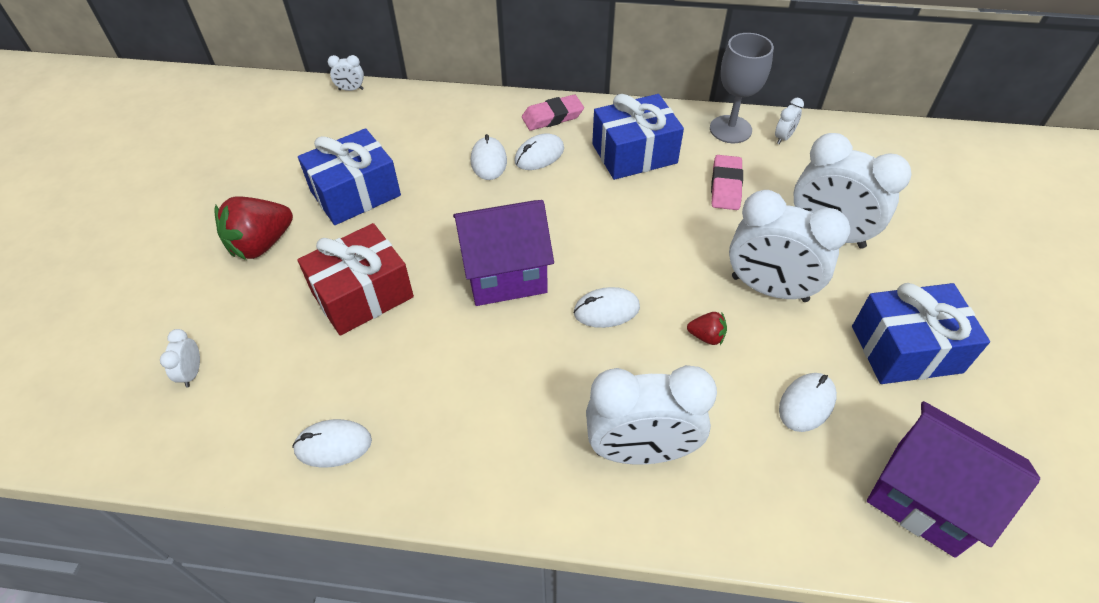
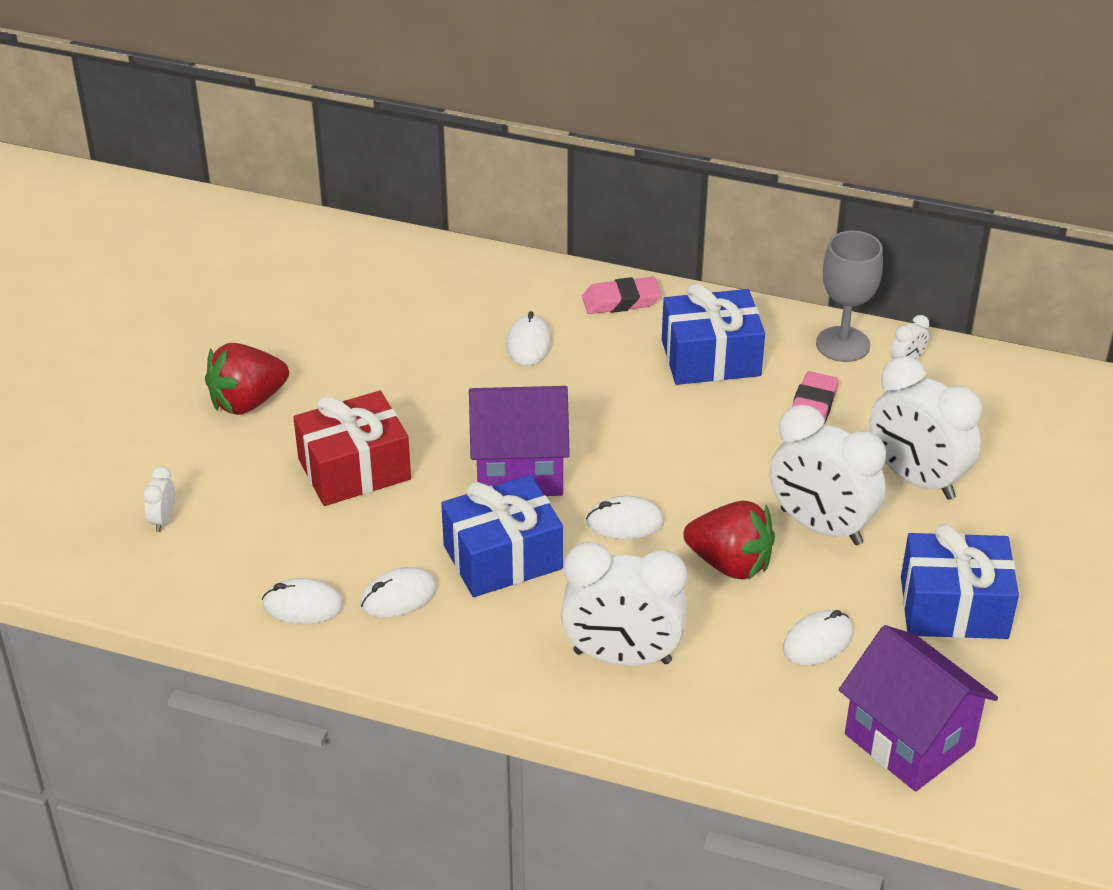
camera: 10 degrees right, 10 degrees down
blue gift [298,128,401,225] -> blue gift moved to [441,475,563,597]
white clock [328,55,364,91] -> none
white mouse [514,134,564,170] -> white mouse moved to [360,567,437,618]
red strawberry [687,312,727,345] -> red strawberry [683,501,775,580], size x2.08

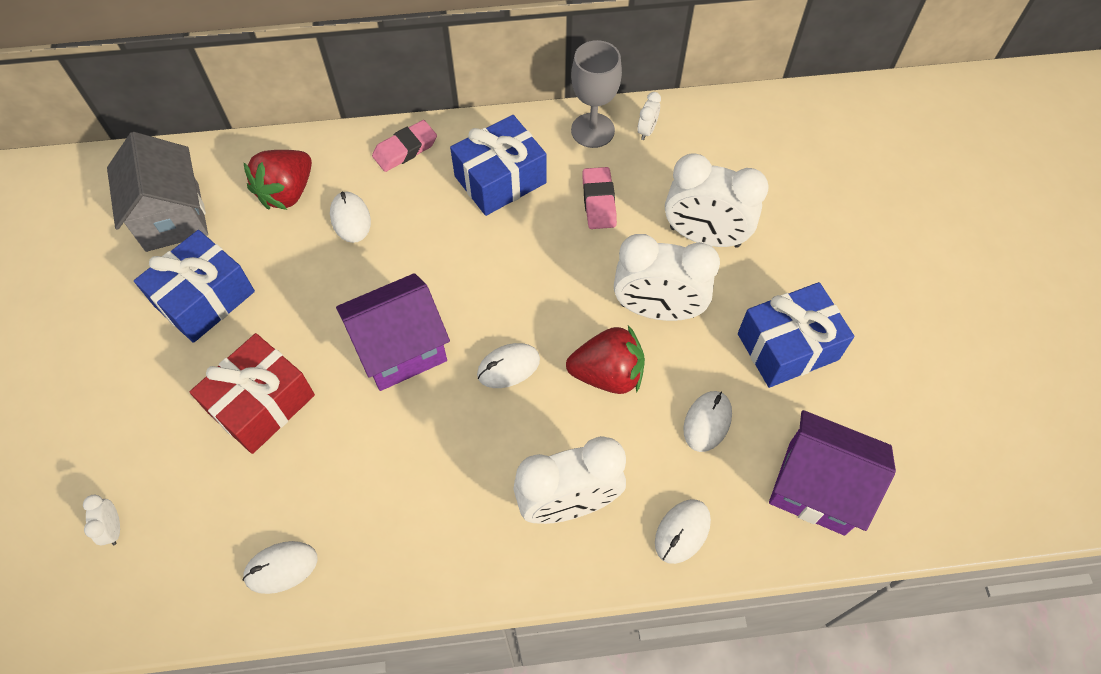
camera: 25 degrees left, 20 degrees up
red strawberry [205,343,289,415] -> red strawberry moved to [243,150,312,210]
white mouse [360,567,437,618] -> white mouse moved to [655,499,711,564]
blue gift [441,475,563,597] -> blue gift moved to [134,230,255,343]
none -> grey house [107,132,208,252]

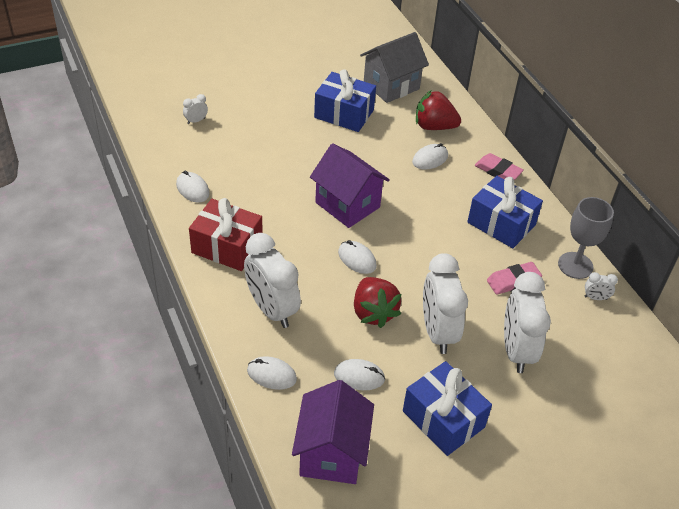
camera: 70 degrees right, 15 degrees down
red gift [190,333,315,454] -> red gift moved to [189,198,263,271]

